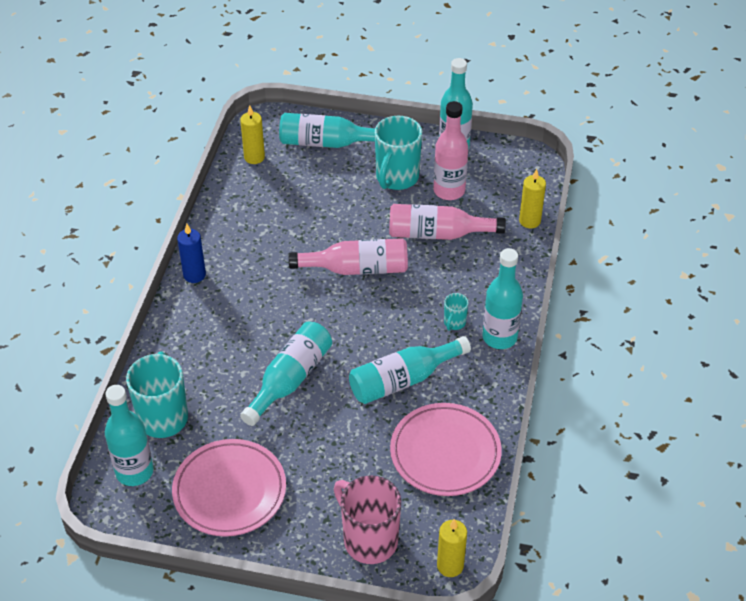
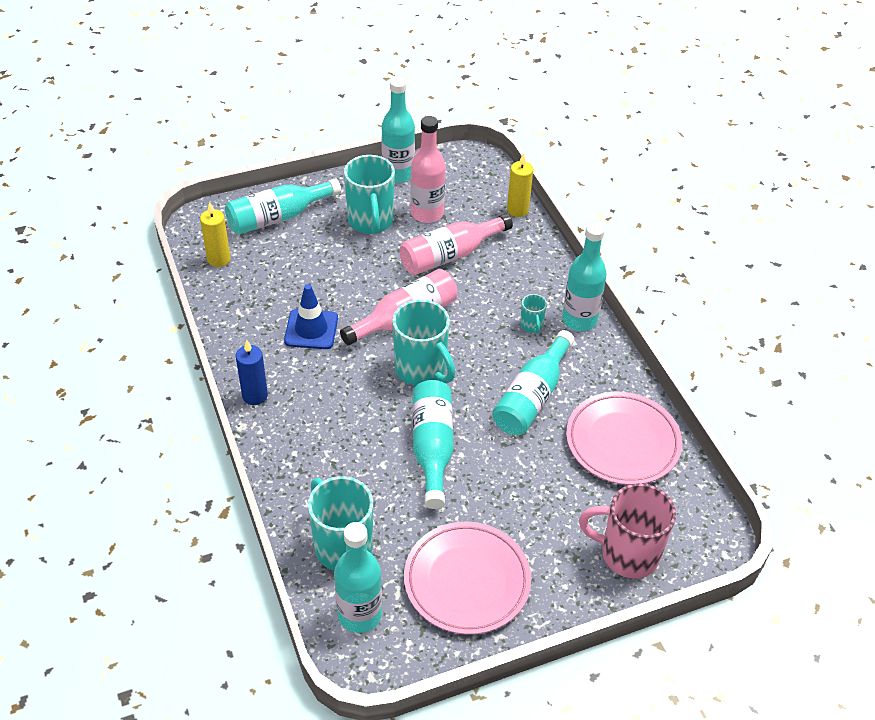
camera: 35 degrees left, 0 degrees up
yellow candle [437,519,467,577] -> none
none -> blue traffic cone [284,284,338,349]
none -> turquoise mug [392,300,455,386]

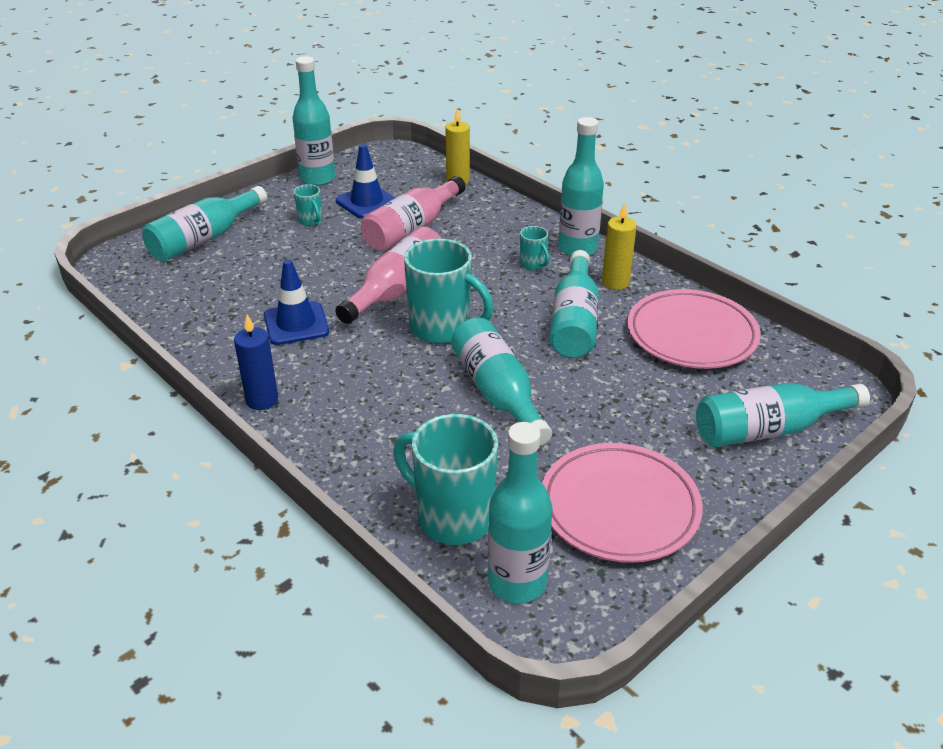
camera: 20 degrees left, 10 degrees down
yellow candle [200,202,230,267] -> yellow candle moved to [602,202,637,290]
turquoise mug [344,155,395,234] -> turquoise mug [294,184,322,226], size x0.47
pink bottle [411,116,446,223] -> blue traffic cone [336,144,395,218]
pink mug [579,483,676,579] -> turquoise bottle [696,383,870,447]

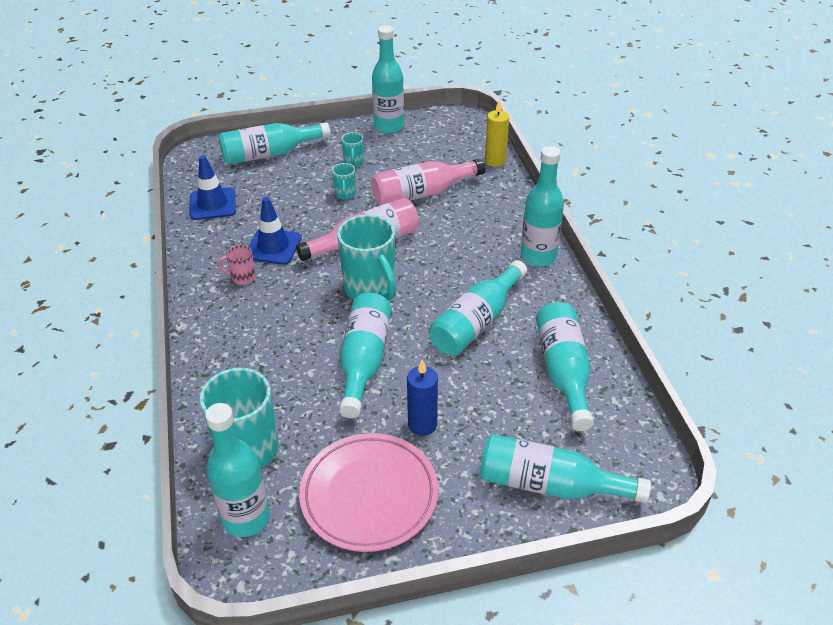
camera: 30 degrees right, 5 degrees up
blue candle [234,315,278,410] -> blue candle moved to [407,360,438,436]
blue traffic cone [336,144,395,218] -> blue traffic cone moved to [190,155,236,220]
turquoise mug [520,226,549,270] -> turquoise mug moved to [332,163,356,199]
yellow candle [602,202,637,290] -> none
pink plate [627,289,761,369] -> turquoise bottle [536,302,594,431]
none -> pink mug [218,245,255,285]

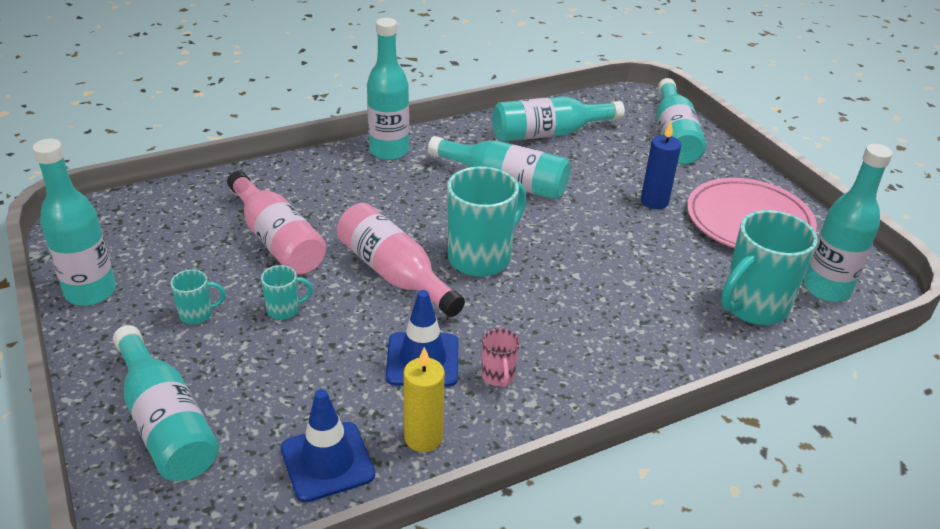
camera: 105 degrees left, 5 degrees down
turquoise bottle [339,293,391,418] -> none
yellow candle [485,99,509,167] -> yellow candle moved to [403,347,445,452]

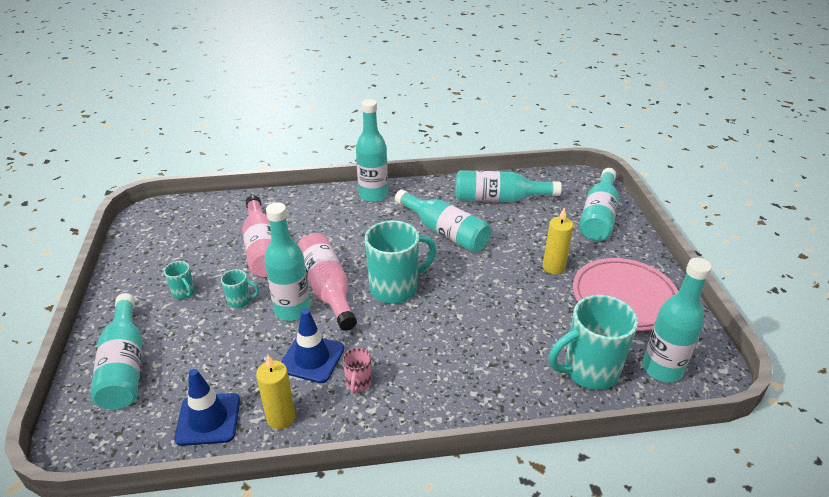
camera: 20 degrees right, 0 degrees up
turquoise bottle [33,139,116,306] -> turquoise bottle moved to [264,202,310,321]
turquoise mug [170,269,226,325] -> turquoise mug turned 45 degrees clockwise [164,261,195,299]
blue candle [641,122,681,209] -> yellow candle [543,207,574,275]

